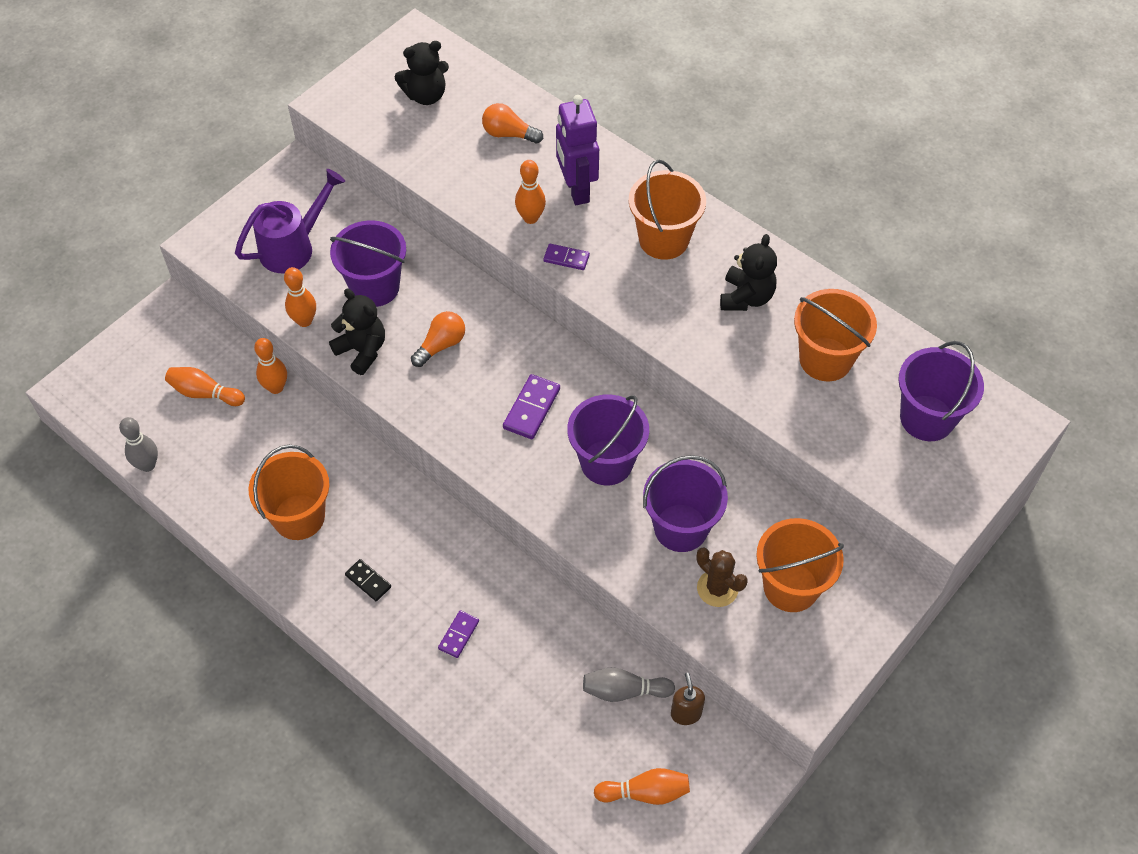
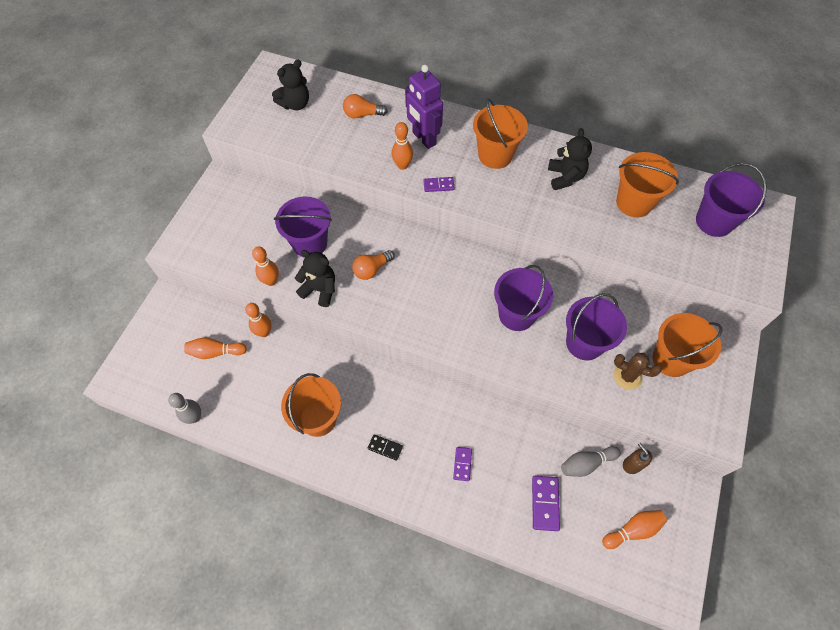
camera: 20 degrees left, 5 degrees up
purple watering can [235,169,345,274] -> none
orange light bulb [411,311,465,367] -> orange light bulb turned 150 degrees counterclockwise [352,250,395,280]
purple domino [503,374,560,439] -> purple domino moved to [532,476,560,531]

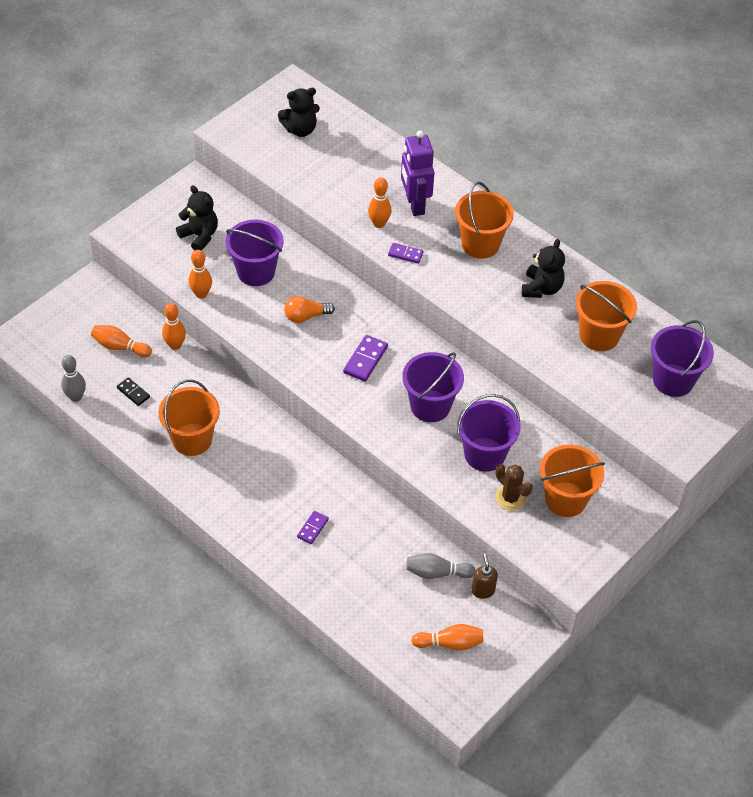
camera: 20 degrees right, 10 degrees down
black teddy bear [295,250,335,307] -> black teddy bear moved to [176,185,218,251]
orange light bulb [343,94,388,119] -> none
black domino [368,434,403,461] -> black domino moved to [117,377,150,406]
purple domino [532,476,560,531] -> purple domino moved to [343,335,388,382]

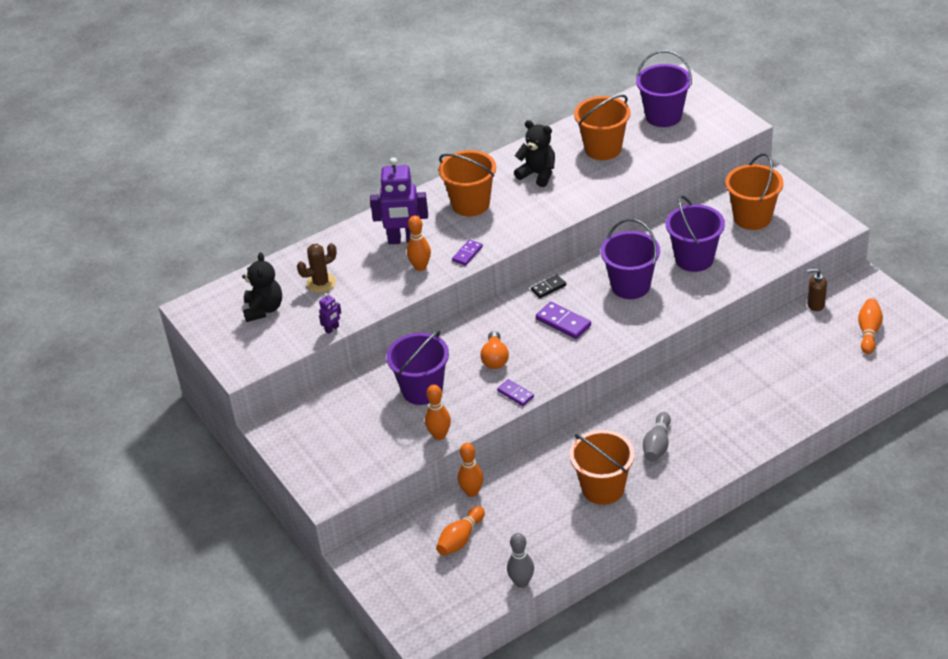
camera: 70 degrees left, 10 degrees down
black domino [117,377,150,406] -> black domino moved to [531,275,566,298]
black teddy bear [176,185,218,251] -> none
purple domino [297,511,329,544] -> purple domino moved to [497,379,534,406]
grey bowling pin [406,553,475,579] -> grey bowling pin moved to [643,412,671,462]
brown cactus [495,464,533,511] -> brown cactus moved to [297,243,337,293]
none -> purple robot [319,293,341,334]

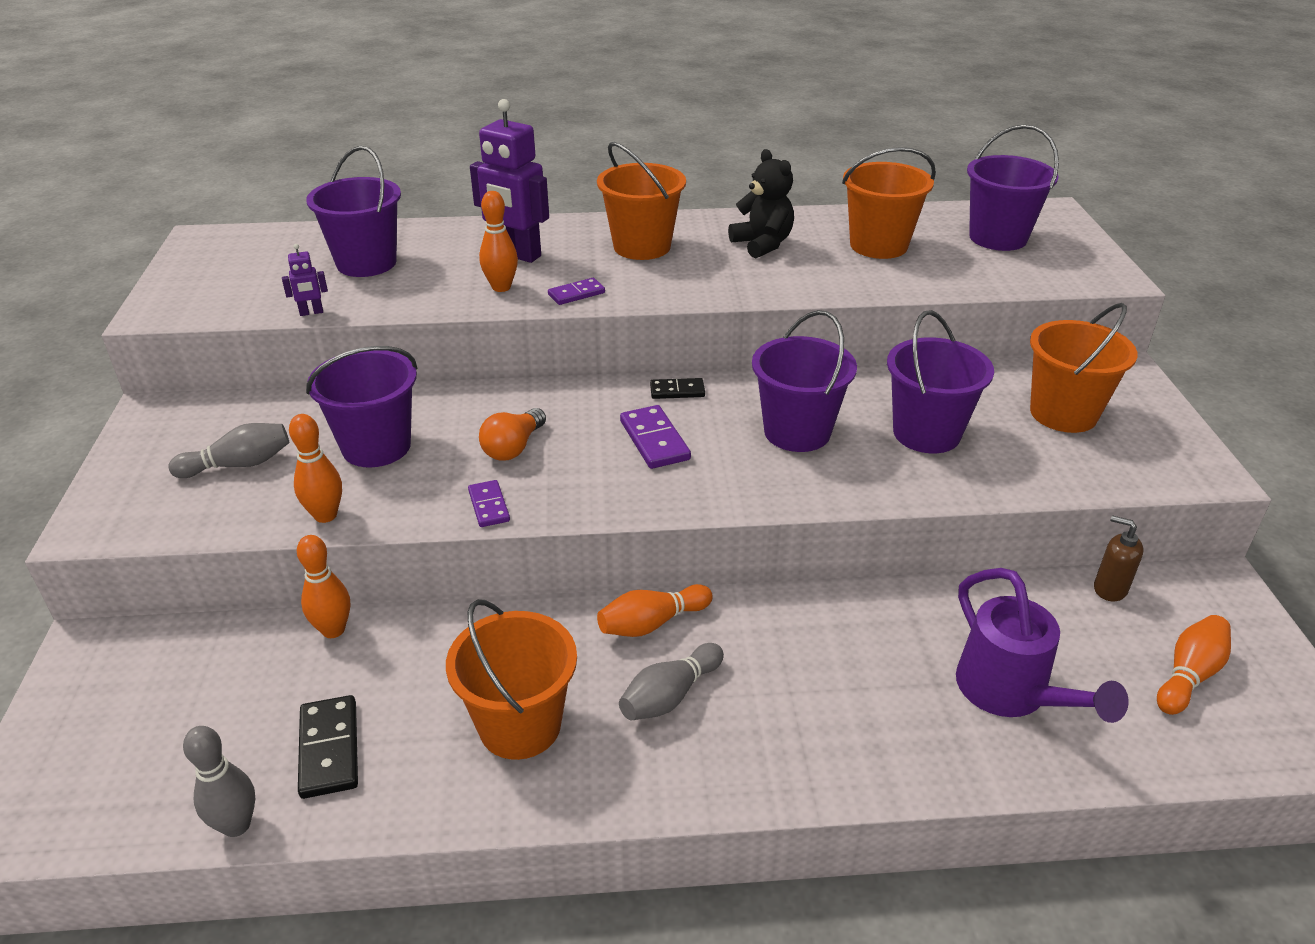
camera: 25 degrees right, 5 degrees down
black teddy bear [242,252,282,322] -> none
brown cactus [297,243,337,293] -> purple bucket [306,146,401,277]
orange bowling pin [436,506,485,556] -> orange bowling pin moved to [597,584,713,637]
none -> grey bowling pin [168,423,289,478]
none -> black domino [298,695,358,799]
none -> purple watering can [956,568,1129,723]

